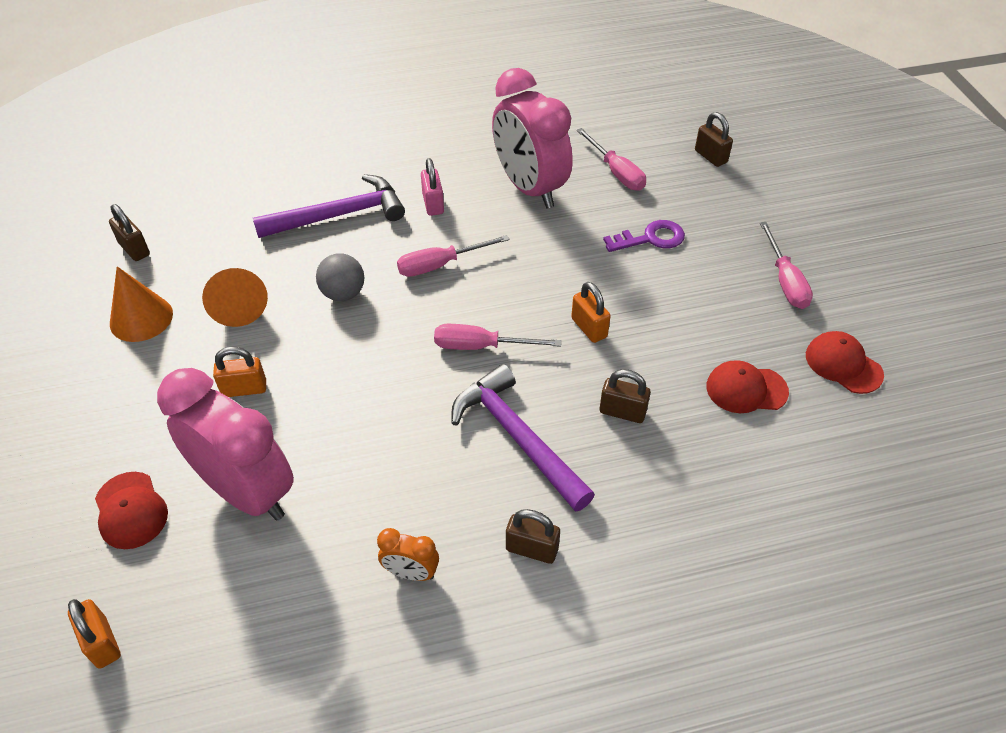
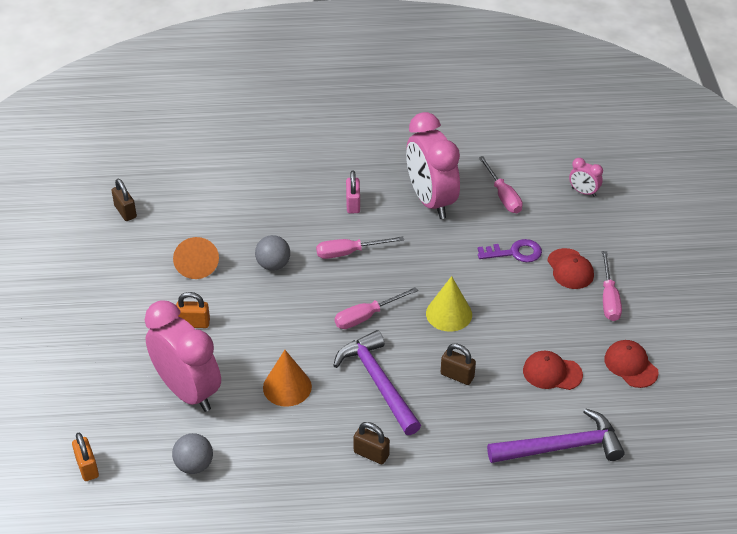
camera: 10 degrees right, 5 degrees down
red cap [95,472,168,549] -> red cap moved to [547,248,594,289]
orange cone [110,266,173,342] -> orange cone moved to [263,350,312,407]
purple hammer [253,174,405,238] -> purple hammer moved to [487,408,625,463]
orange clock [377,528,439,581] -> none
pink screwdriver [434,324,561,350] -> pink screwdriver turned 45 degrees counterclockwise [335,287,418,329]
orange padlock [571,282,611,343] -> yellow cone [426,276,472,332]
brown padlock [695,112,733,167] -> pink clock [569,158,603,197]
none -> grey ball [172,433,213,474]

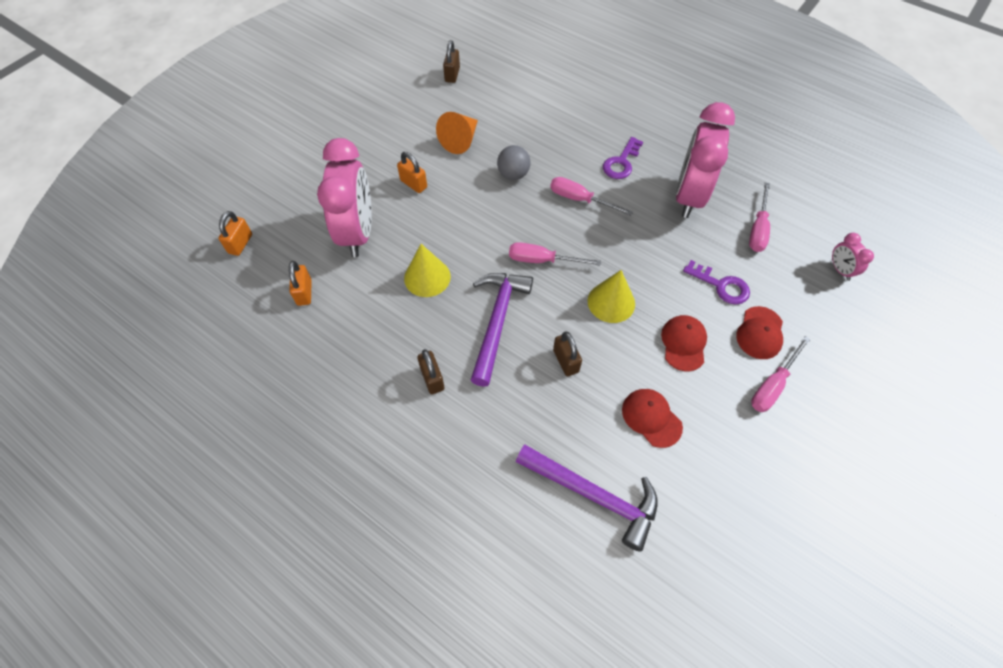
camera: 40 degrees right, 15 degrees up
grey ball [172,433,213,474] -> orange padlock [289,261,312,306]
orange cone [263,350,312,407] -> yellow cone [404,244,451,297]
pink padlock [346,170,360,213] -> purple key [603,137,643,179]
red cap [604,340,659,388] -> red cap moved to [661,315,707,371]

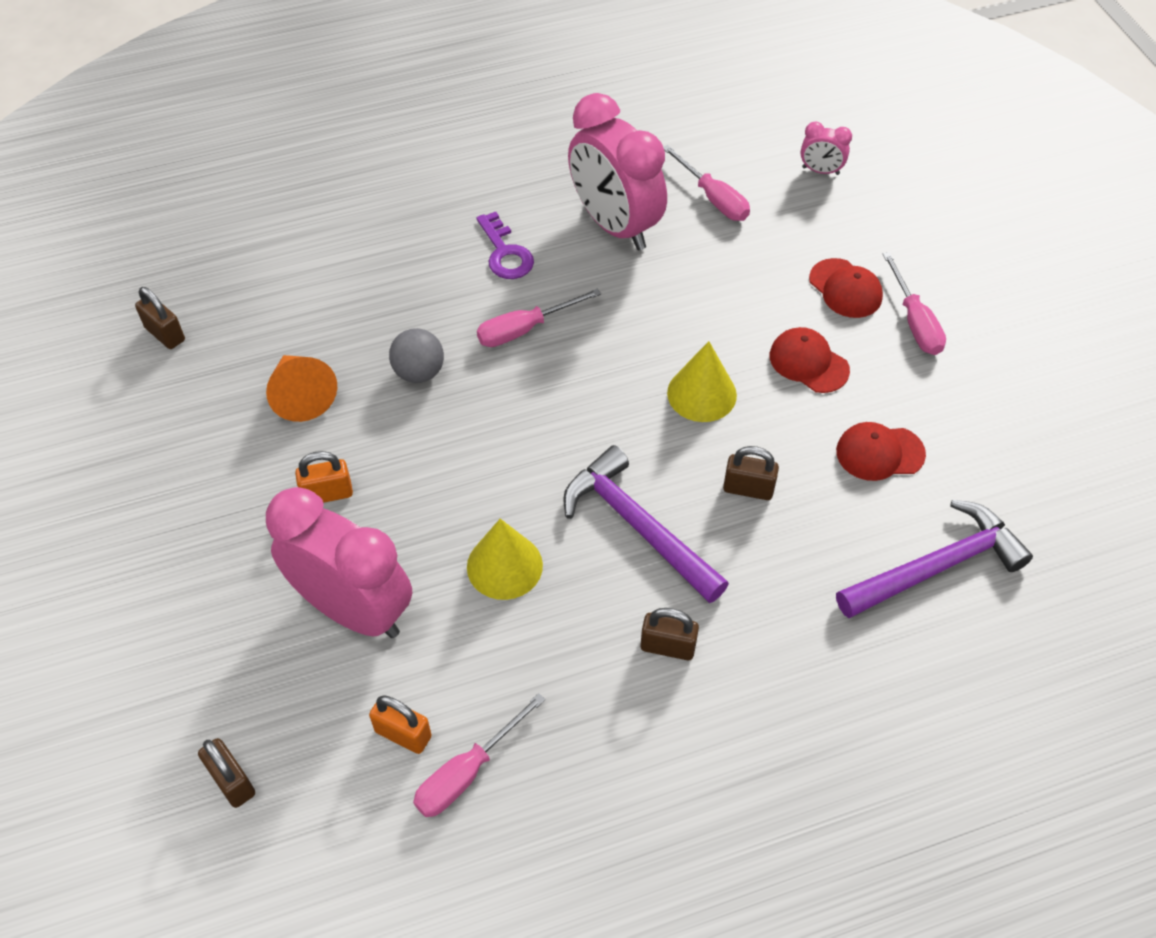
camera: 55 degrees left, 5 degrees down
orange padlock [219,211,252,256] -> brown padlock [198,738,255,808]
pink screwdriver [509,242,601,266] -> pink screwdriver moved to [413,693,546,817]
purple key [683,260,750,305] -> none

